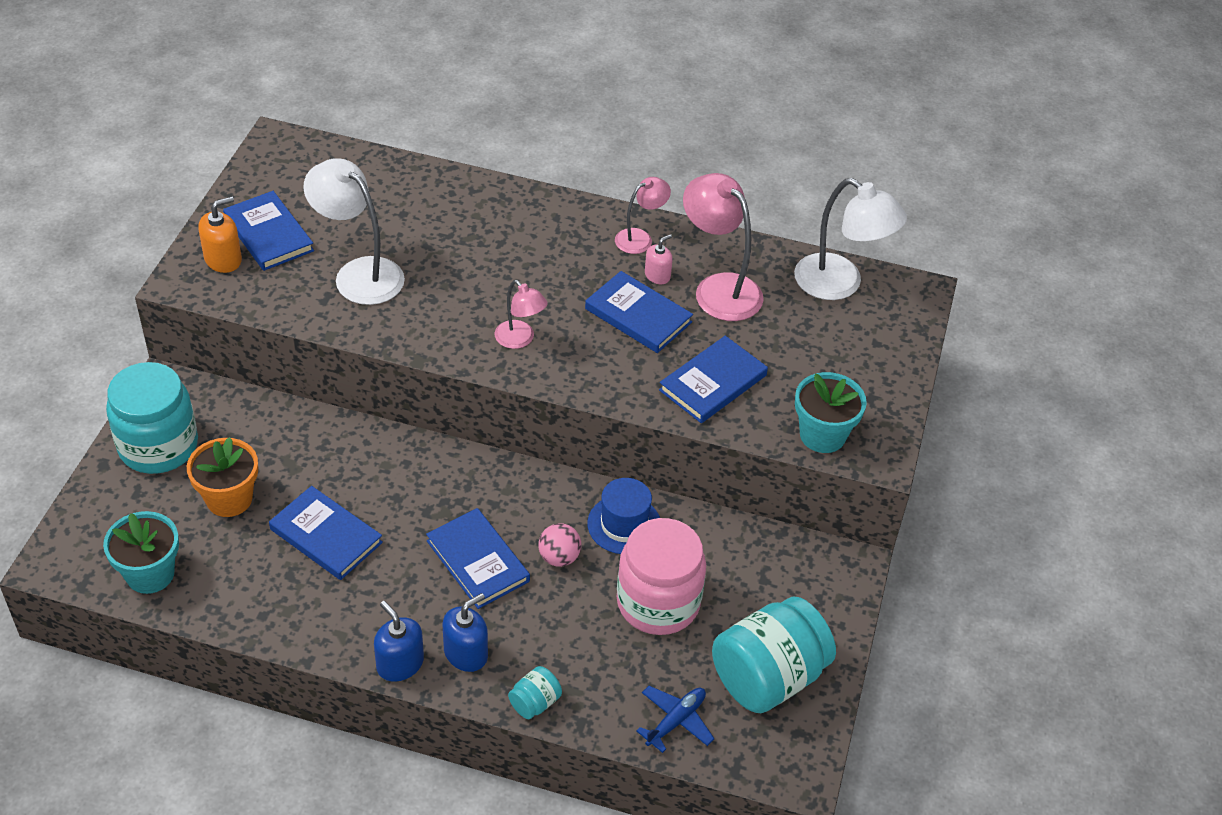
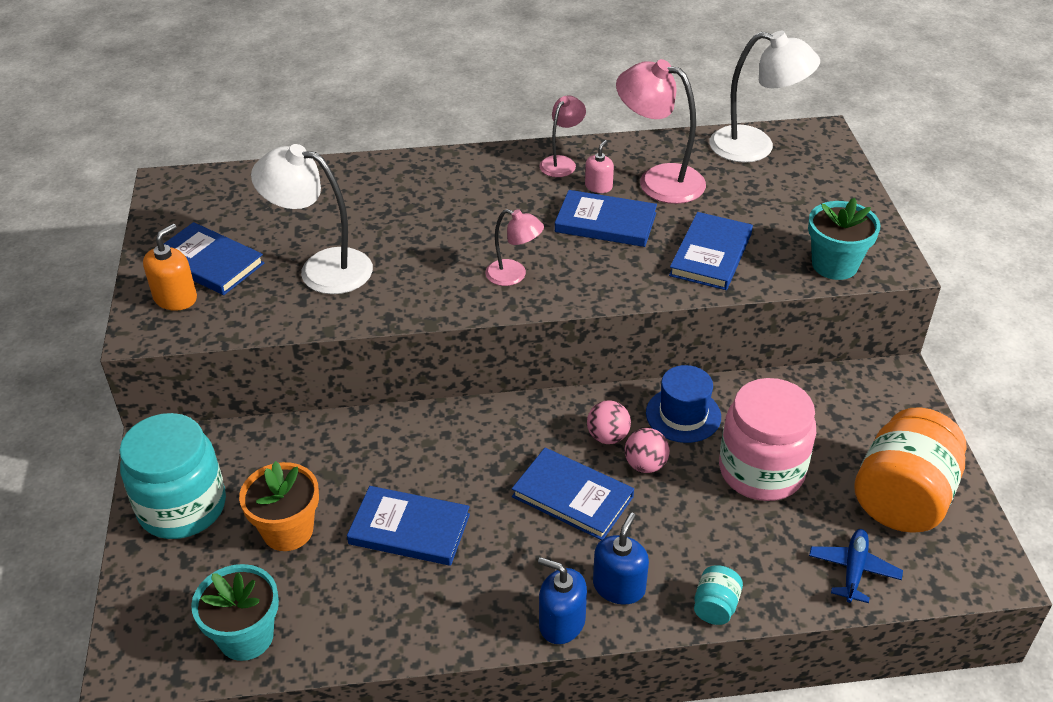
camera: 20 degrees left, 5 degrees down
turquoise jar [712,597,836,713] -> orange jar [854,407,967,533]
none -> pink ball [587,400,631,444]

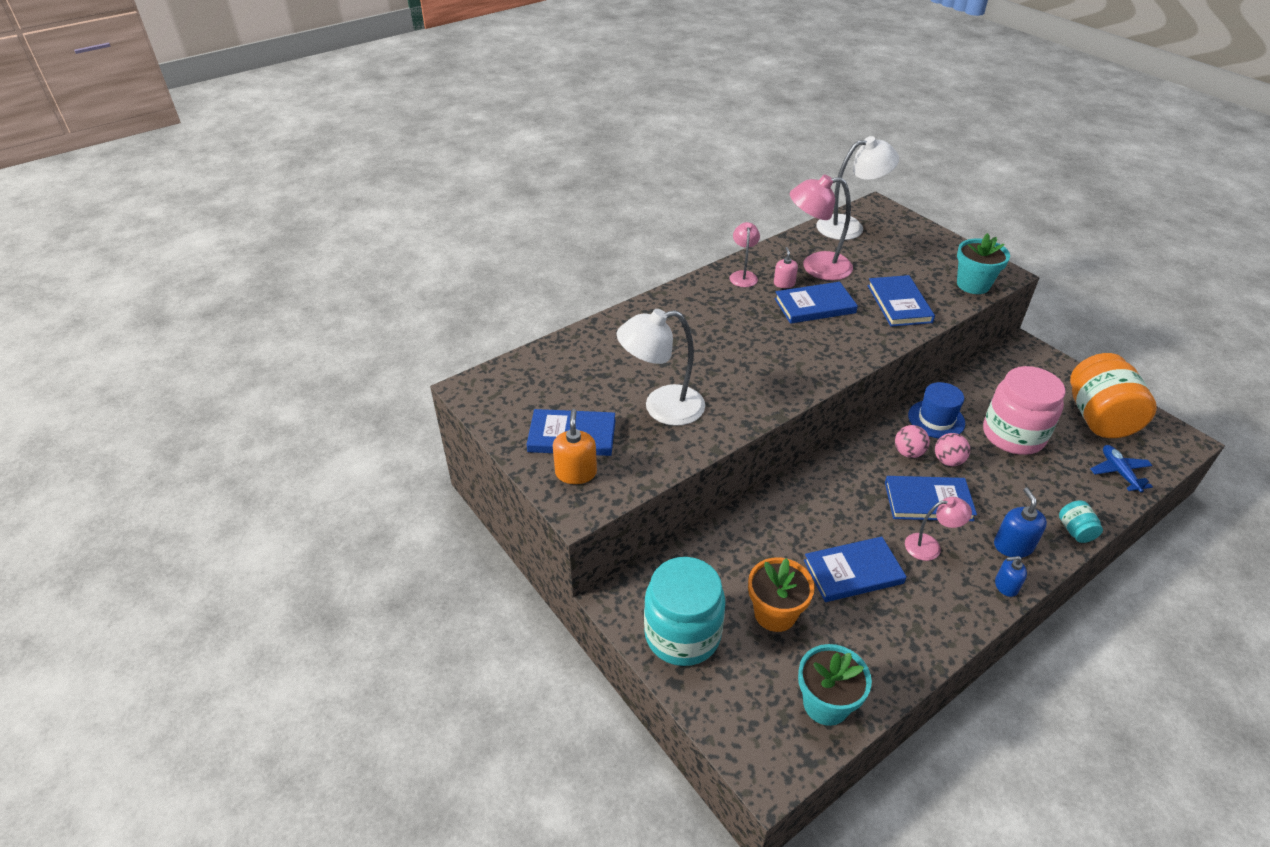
camera: 30 degrees left, 0 degrees up
pink lamp [485,209,544,286] -> pink lamp moved to [905,497,972,561]
blue soap dispenser [538,557,587,644] -> blue soap dispenser [995,556,1027,597], size x0.67

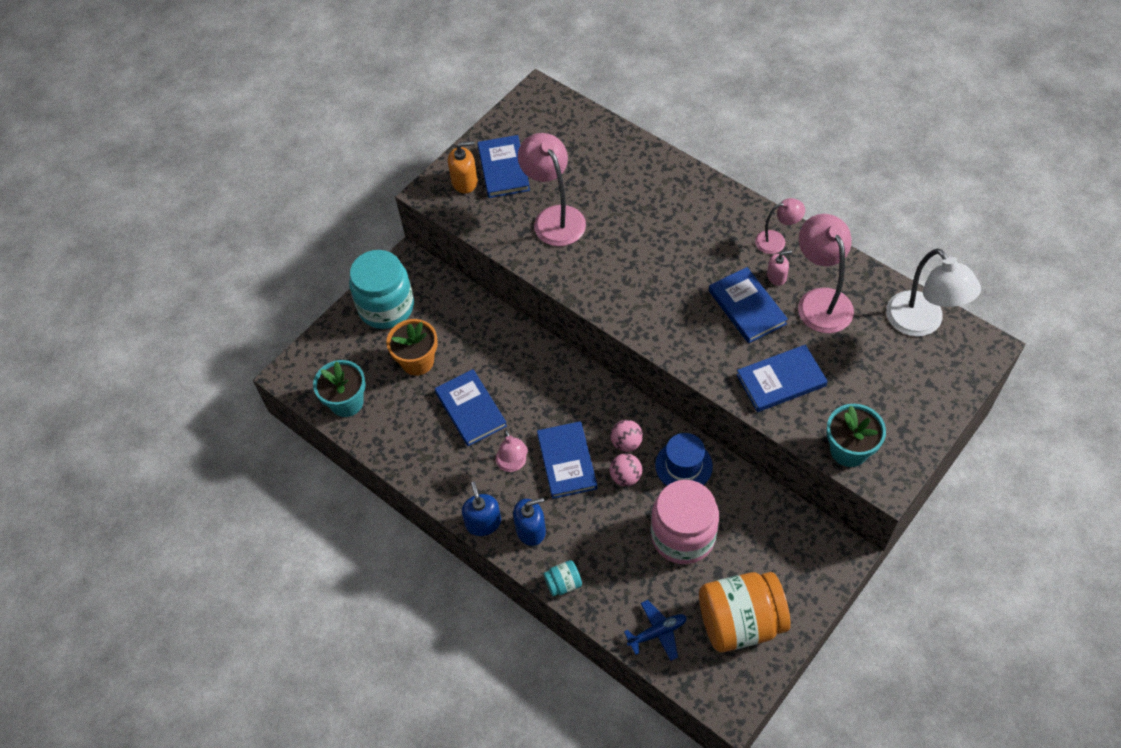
camera: 80 degrees right, 15 degrees up
white lamp [617,309,705,426] -> pink lamp [518,133,586,246]
blue soap dispenser [995,556,1027,597] -> blue soap dispenser [462,482,501,536], size x1.50

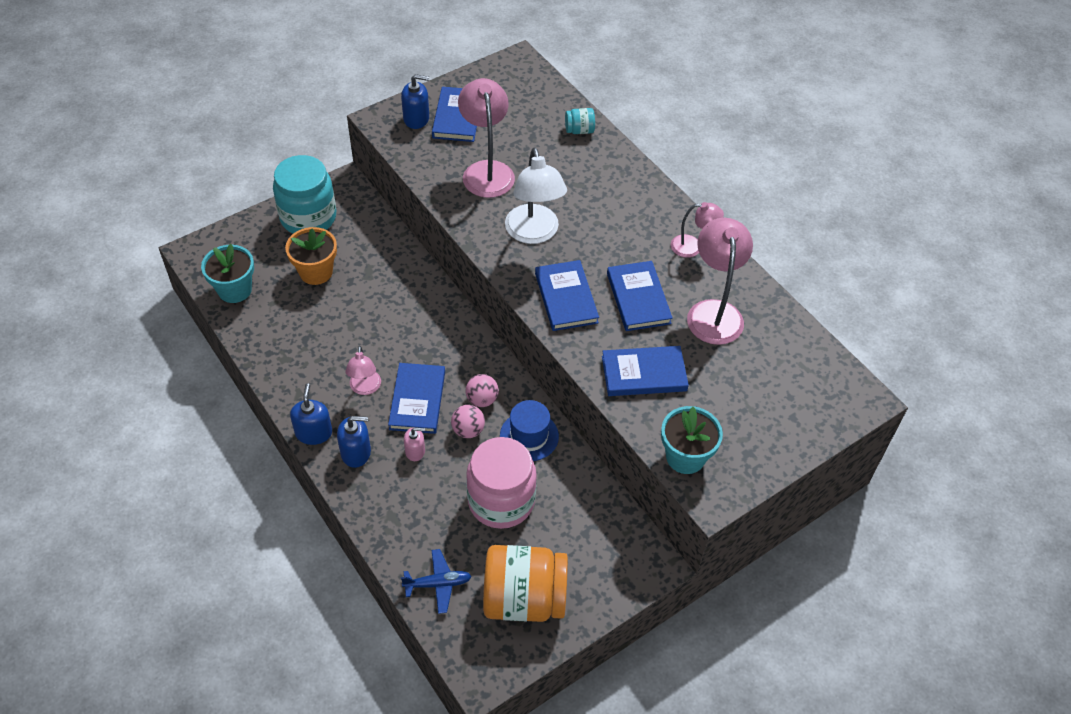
camera: 10 degrees right, 5 degrees down
blue book [435,369,507,446] -> blue book moved to [535,260,599,331]
orange soap dispenser [448,141,478,193] -> blue soap dispenser [401,74,429,129]
turquoise jar [544,560,582,596] -> turquoise jar moved to [565,108,595,134]
pink soap dispenser [767,250,792,286] -> pink soap dispenser moved to [404,428,425,461]
white lamp [886,248,981,337] -> white lamp moved to [505,147,567,244]

